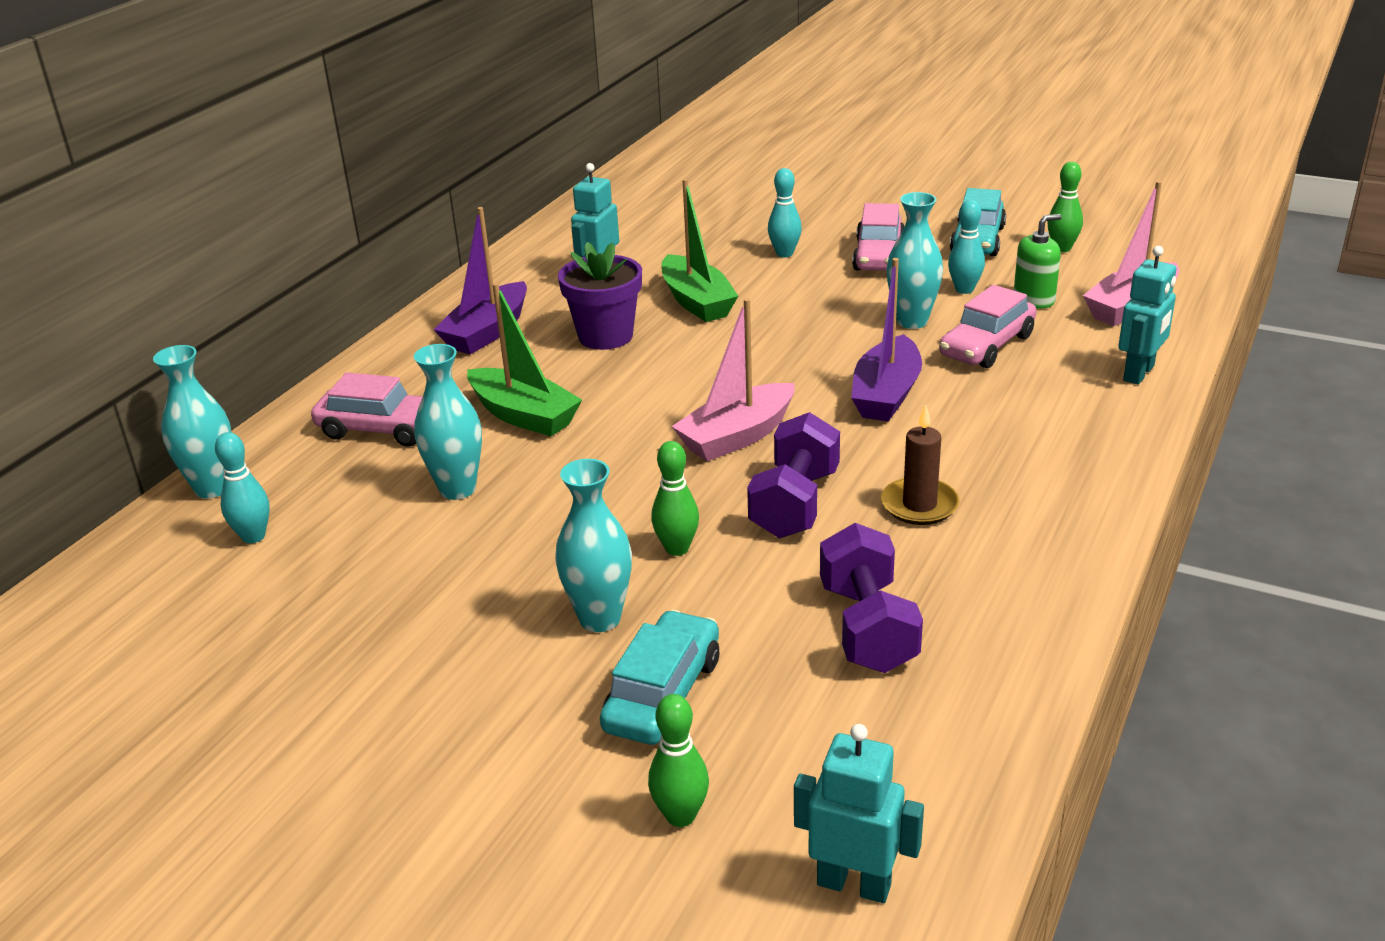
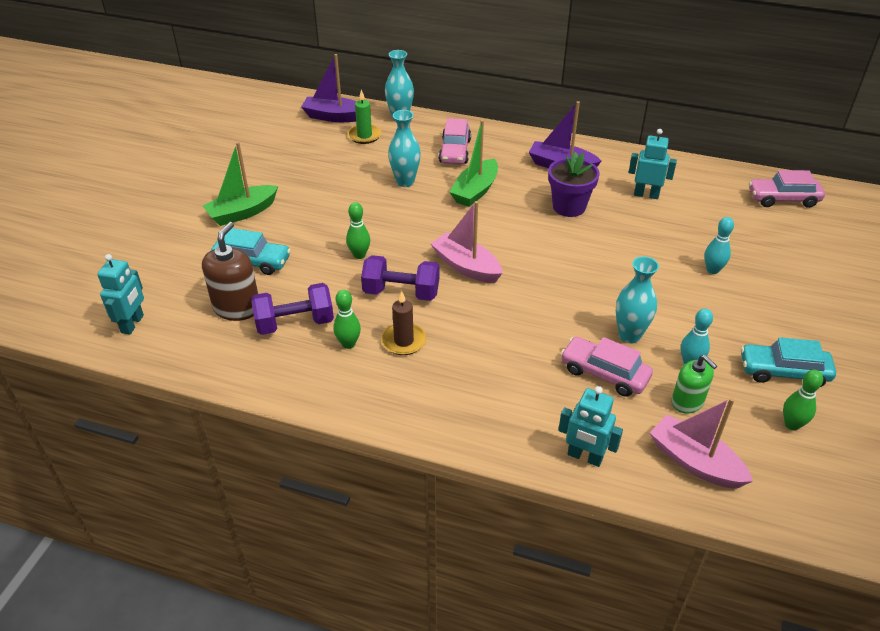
camera: 80 degrees right, 10 degrees up
turquoise bowling pin [215,432,270,543] -> green candle [348,90,381,144]
turquoise vase [555,459,632,632] -> none
green bowling pin [648,694,709,827] -> green bowling pin moved to [333,290,361,349]
green boat [661,179,738,322] -> green boat moved to [203,142,278,226]
purple boat [851,258,922,422] -> purple boat moved to [301,54,357,122]
pink car [852,203,904,271] -> pink car moved to [749,170,825,208]
none -> brown soap dispenser [202,222,258,321]

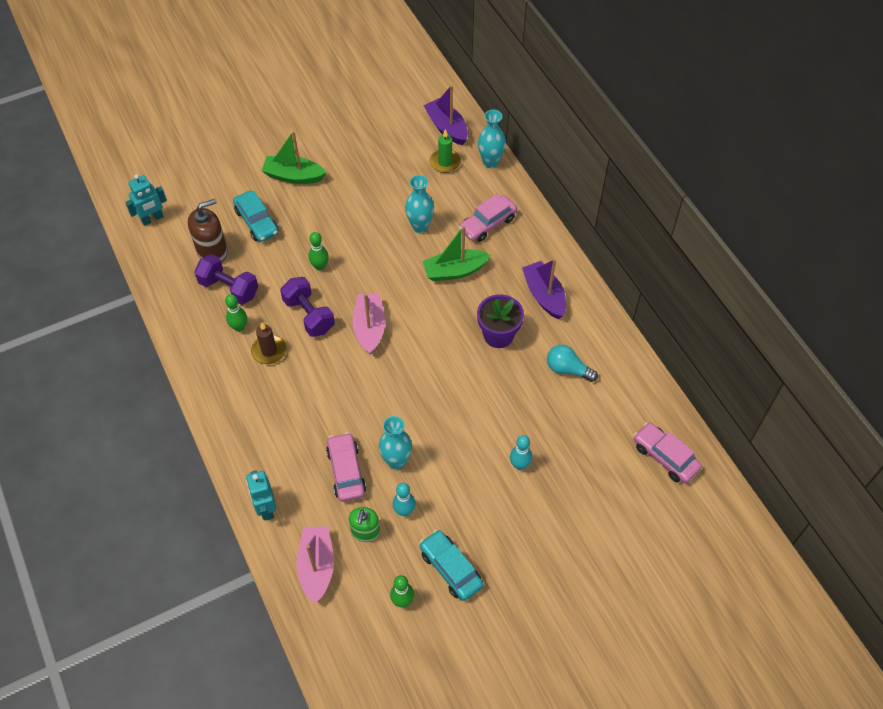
camera: 45 degrees right, 15 degrees up
turquoise robot [628,129,677,199] -> turquoise light bulb [547,345,598,382]

